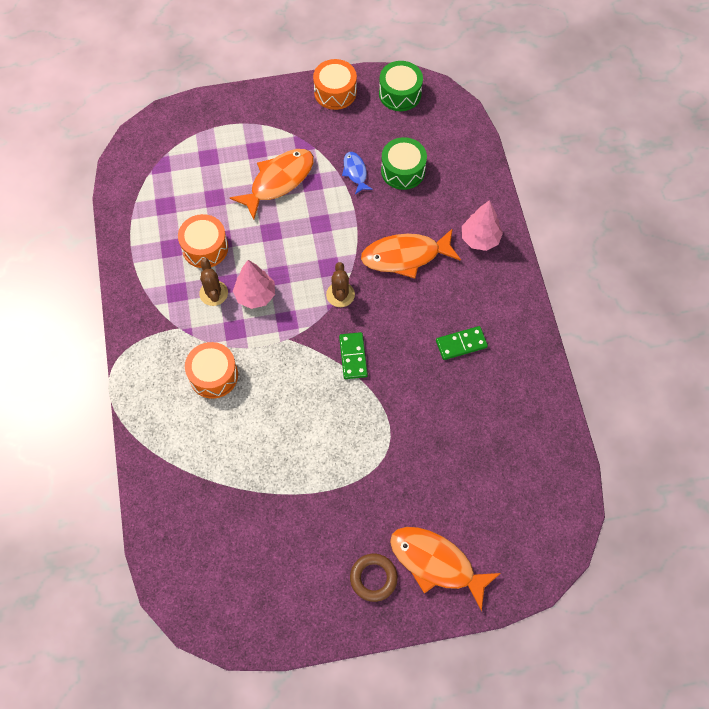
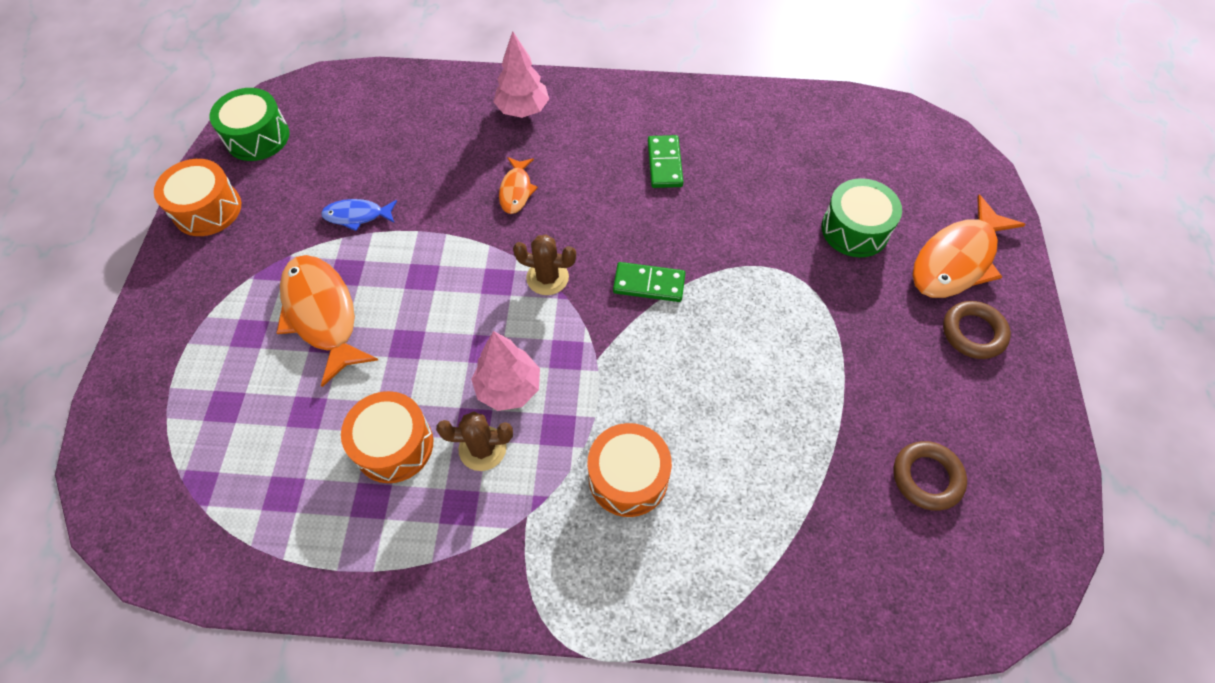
camera: 75 degrees left, 5 degrees down
orange fish [361,228,461,278] -> orange fish [499,157,538,214], size x0.53
green drum [381,137,427,190] -> green drum moved to [822,178,902,257]
none -> brown ring [893,441,967,511]

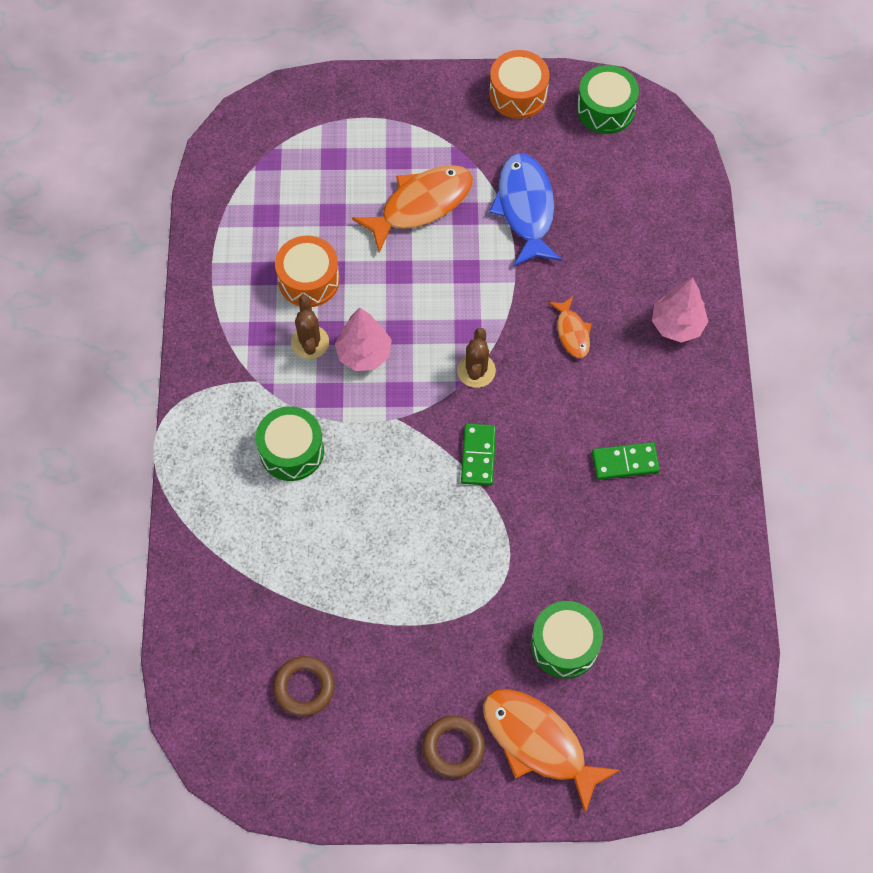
camera: 85 degrees right, 5 degrees up
blue fish [321,199,397,231] -> blue fish [489,153,562,266], size x1.90
orange fish [499,157,538,214] -> orange fish turned 105 degrees counterclockwise [549,297,592,358]
orange drum [587,423,672,517] -> green drum [256,406,324,481]

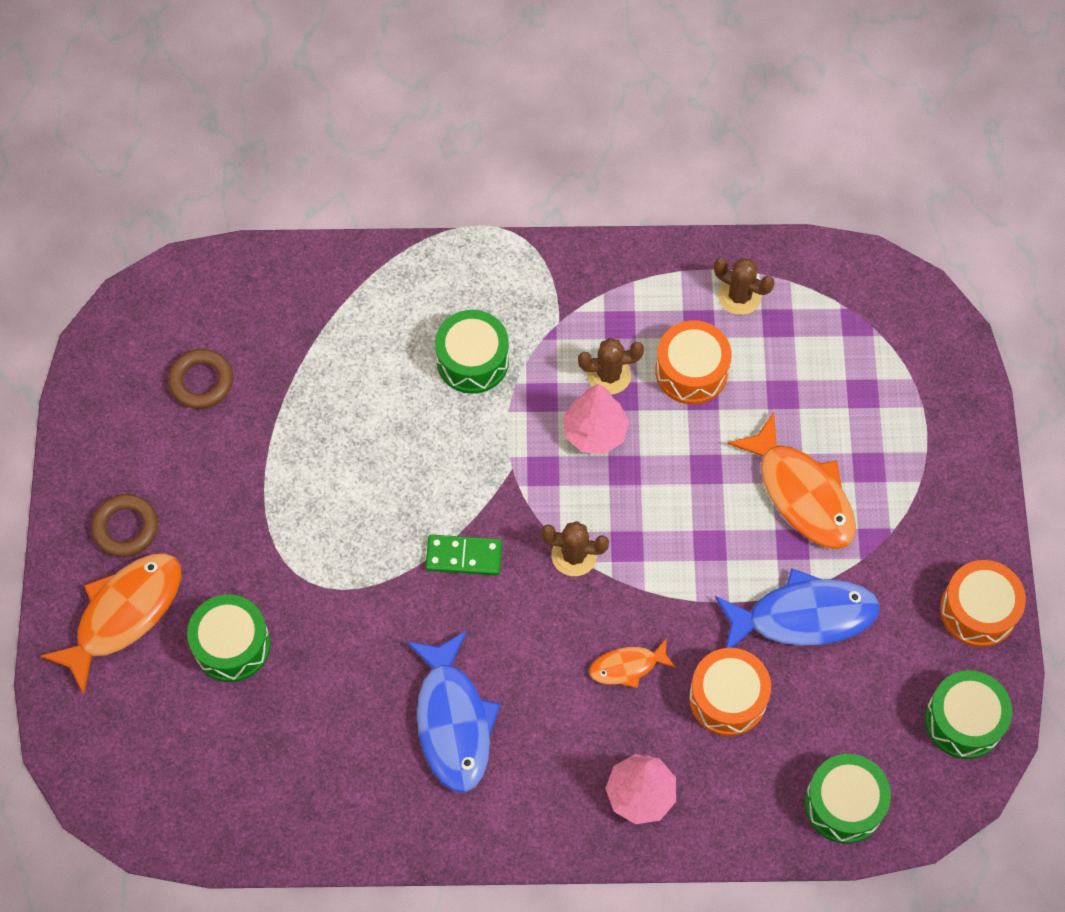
camera: 90 degrees right, 0 degrees up
green domino [592,442,660,480] -> blue fish [406,631,500,793]
none -> orange drum [689,648,771,736]
none -> brown cactus [714,258,774,315]
none -> green drum [805,754,891,844]

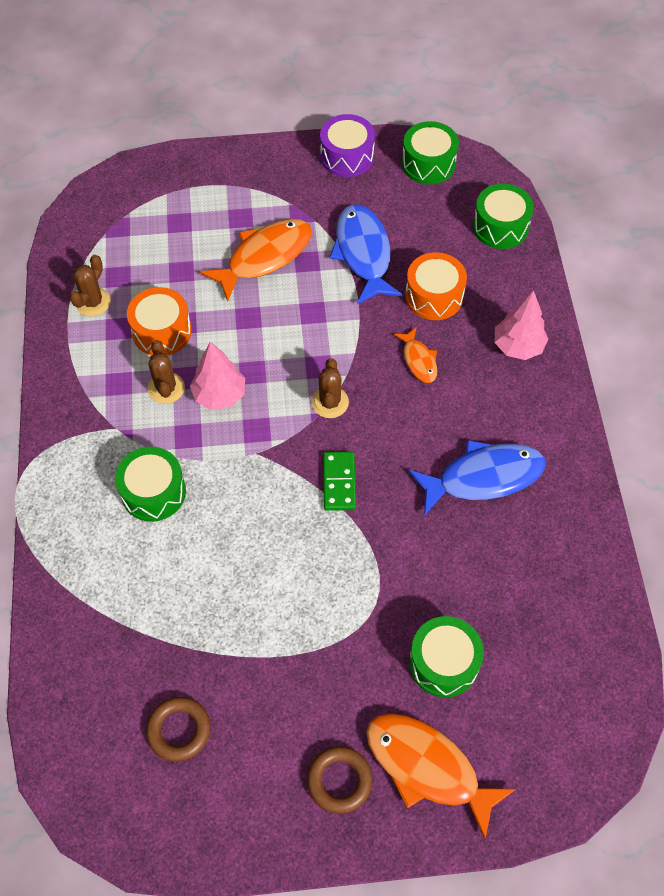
camera: 95 degrees left, 5 degrees down
orange drum [940,560,1026,647] -> purple drum [320,114,375,177]

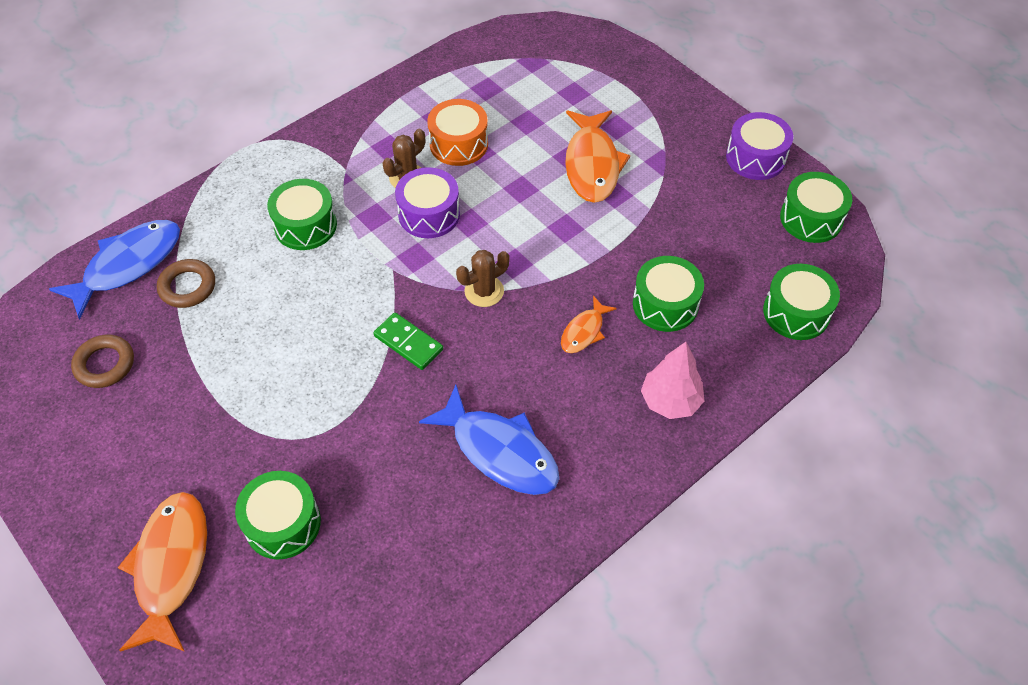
camera: 55 degrees right, 5 degrees down
brown cactus [69,255,111,316] -> none
pink tree [190,341,245,410] -> purple drum [395,167,460,238]
orange fish [200,219,312,301] -> orange fish turned 75 degrees clockwise [565,110,630,203]
brown ring [307,746,373,814] -> brown ring moved to [157,259,215,308]
green domino [323,451,356,511] -> green domino turned 75 degrees clockwise [374,312,443,370]
blue fish [330,204,402,304] -> blue fish moved to [49,220,180,319]
orange drum [405,252,467,320] -> green drum [633,256,704,332]

